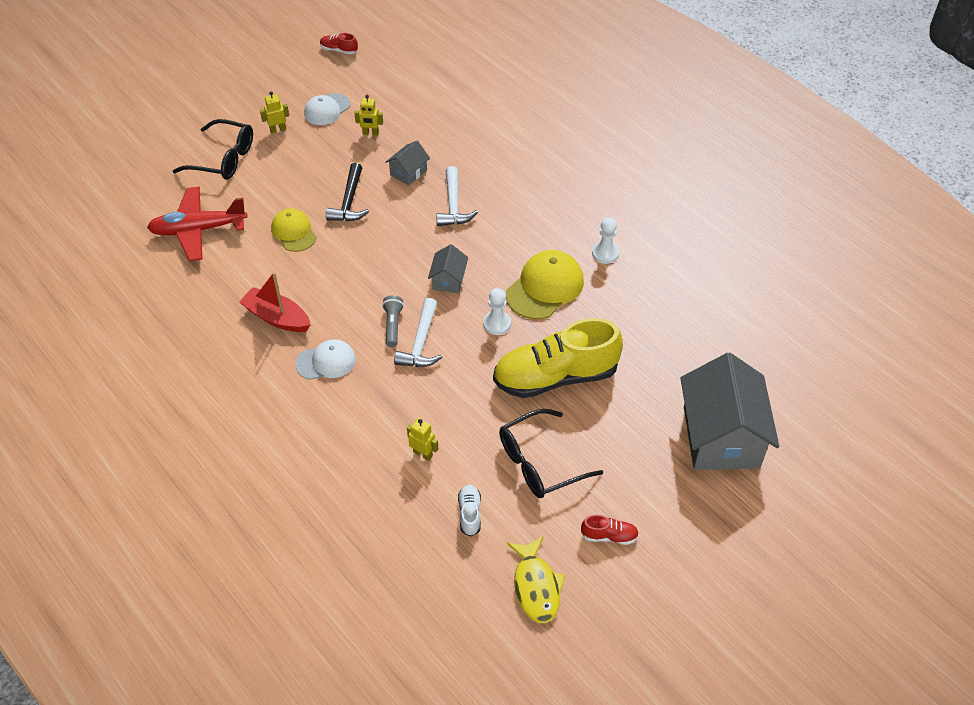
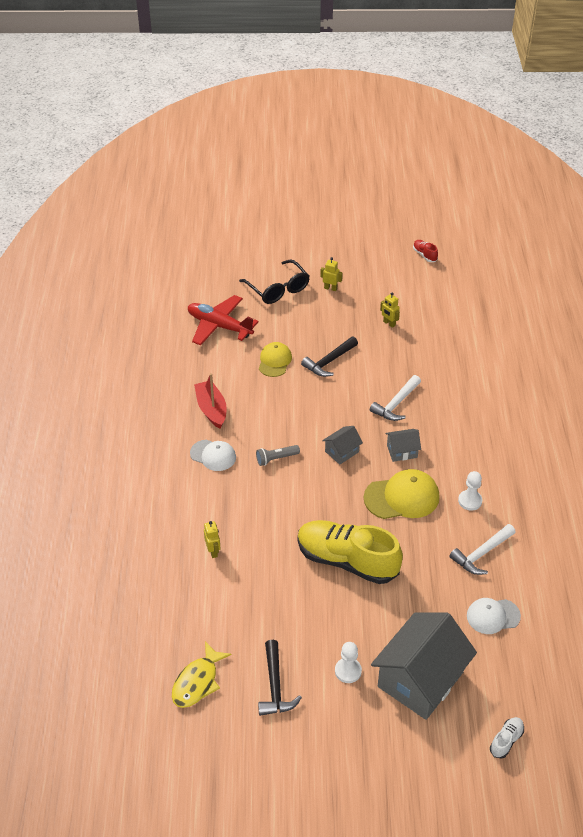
camera: 40 degrees right, 5 degrees down
white cap [304,93,350,125] -> white cap moved to [467,598,521,634]
grey flashlight [382,295,404,347] -> grey flashlight turned 150 degrees counterclockwise [256,445,300,466]
grey house [385,141,430,186] -> grey house moved to [386,429,421,462]
white hammer [394,298,442,367] -> white hammer moved to [449,524,516,575]
white shoe [458,485,481,536] -> white shoe moved to [490,717,524,759]
white pawn [483,288,511,335] -> white pawn moved to [335,642,362,683]
black glasses [499,409,603,498] -> none
red shoe [581,515,639,545] -> black hammer [258,640,302,716]

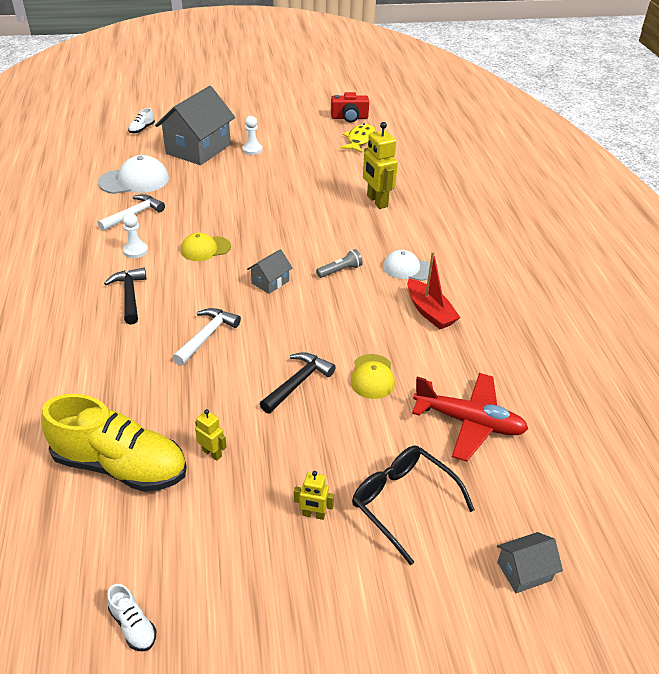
camera: 170 degrees right, 5 degrees down
yellow robot [204,521,221,558] -> yellow robot [363,122,398,209], size x1.95
black hammer [258,640,302,716] -> black hammer moved to [104,268,147,325]
yellow shoe [298,520,403,584] -> yellow shoe moved to [41,394,187,492]
yellow cap [364,469,440,519] -> yellow cap [181,232,231,261], size x0.65
grey house [386,429,421,462] -> grey house moved to [497,532,563,593]
red shoe [413,240,438,262] -> white shoe [107,584,156,651]
white cap [467,598,521,634] -> white cap [98,155,169,194], size x1.55
none -> red camera [331,92,369,122]

